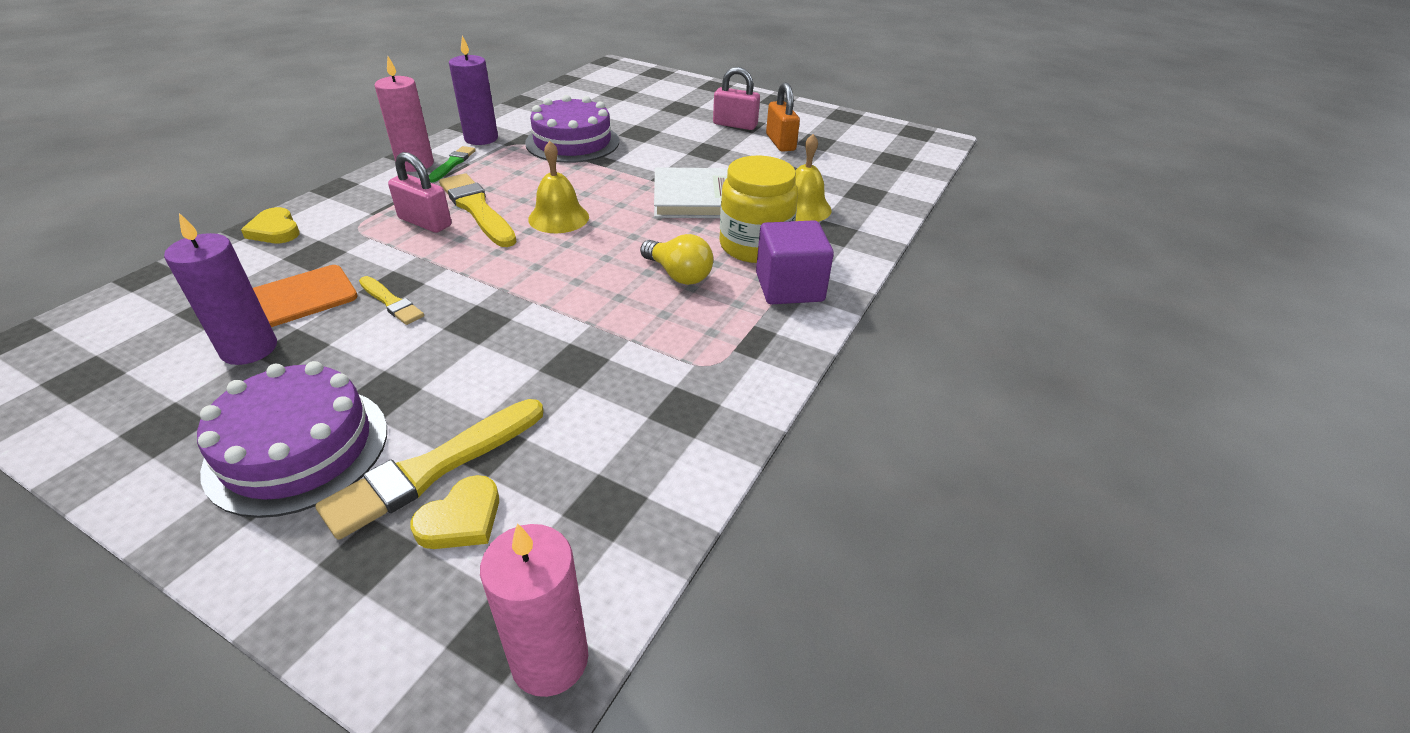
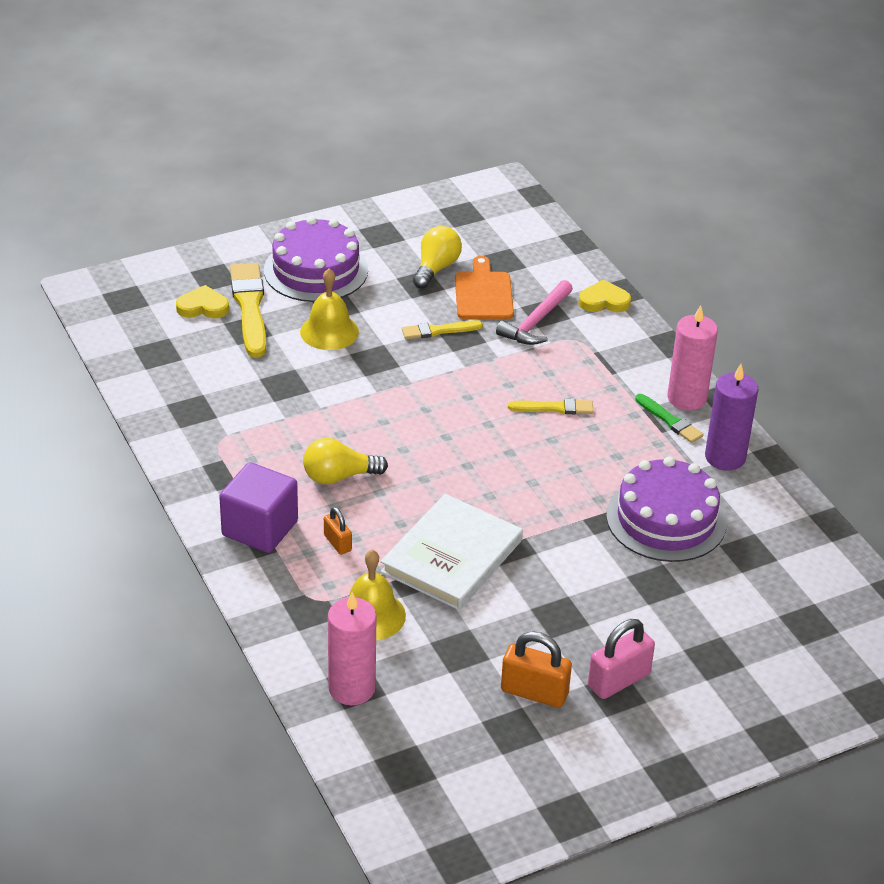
camera: 125 degrees right, 0 degrees up
purple candle [164,213,277,365] -> yellow light bulb [413,226,462,289]
pink padlock [388,152,452,233] -> none
yellow heart [410,475,499,549] -> yellow heart turned 105 degrees clockwise [176,285,229,318]
yellow brush [439,173,516,247] -> yellow brush [508,398,594,414], size x0.56
pink candle [480,523,588,697] -> pink candle moved to [328,592,377,705]
yellow bell [528,141,589,233] -> yellow bell moved to [300,269,359,350]
yellow jar [719,156,798,263] -> orange padlock [324,507,352,555]
none -> pink hammer [496,280,573,345]

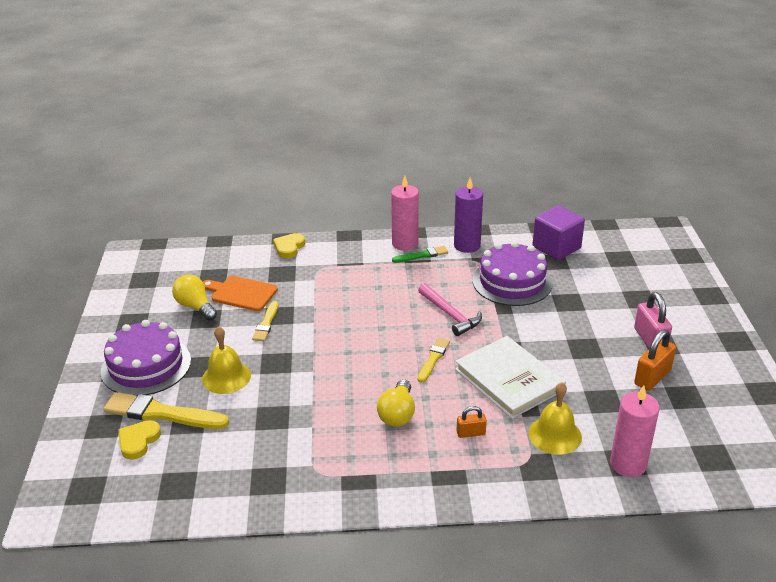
camera: 65 degrees left, 5 degrees down
purple cube [219,462,298,553] -> purple cube moved to [532,206,585,260]
pink hammer [496,280,573,345] -> pink hammer moved to [418,283,482,336]
yellow brush [508,398,594,414] -> yellow brush moved to [418,338,450,383]

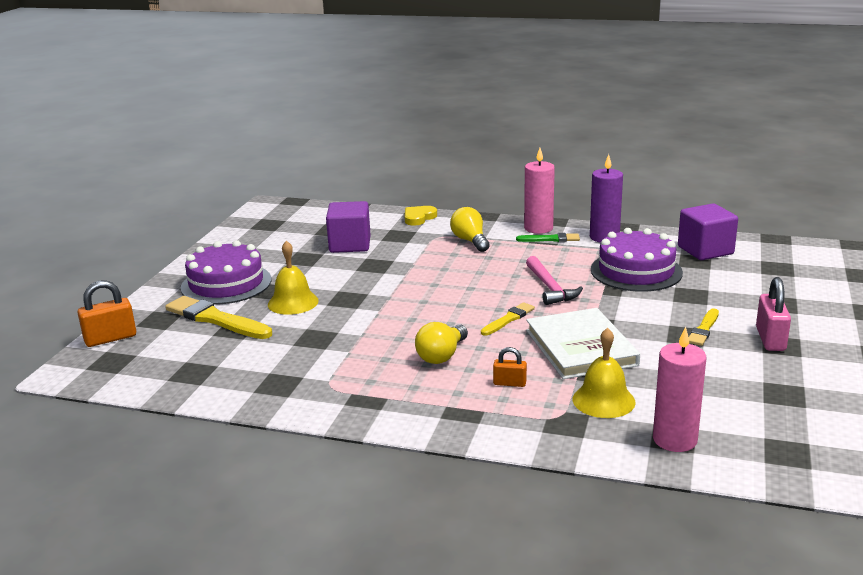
camera: 20 degrees right, 10 degrees down
yellow heart [118,420,161,460] -> none
yellow light bulb [172,274,217,321] -> yellow light bulb moved to [450,207,490,252]
orange cutting board [203,276,278,311] -> purple cube [326,201,371,253]
yellow brush [252,301,278,342] -> yellow brush moved to [689,308,719,346]
orange padlock [634,329,676,391] -> orange padlock moved to [78,280,136,347]

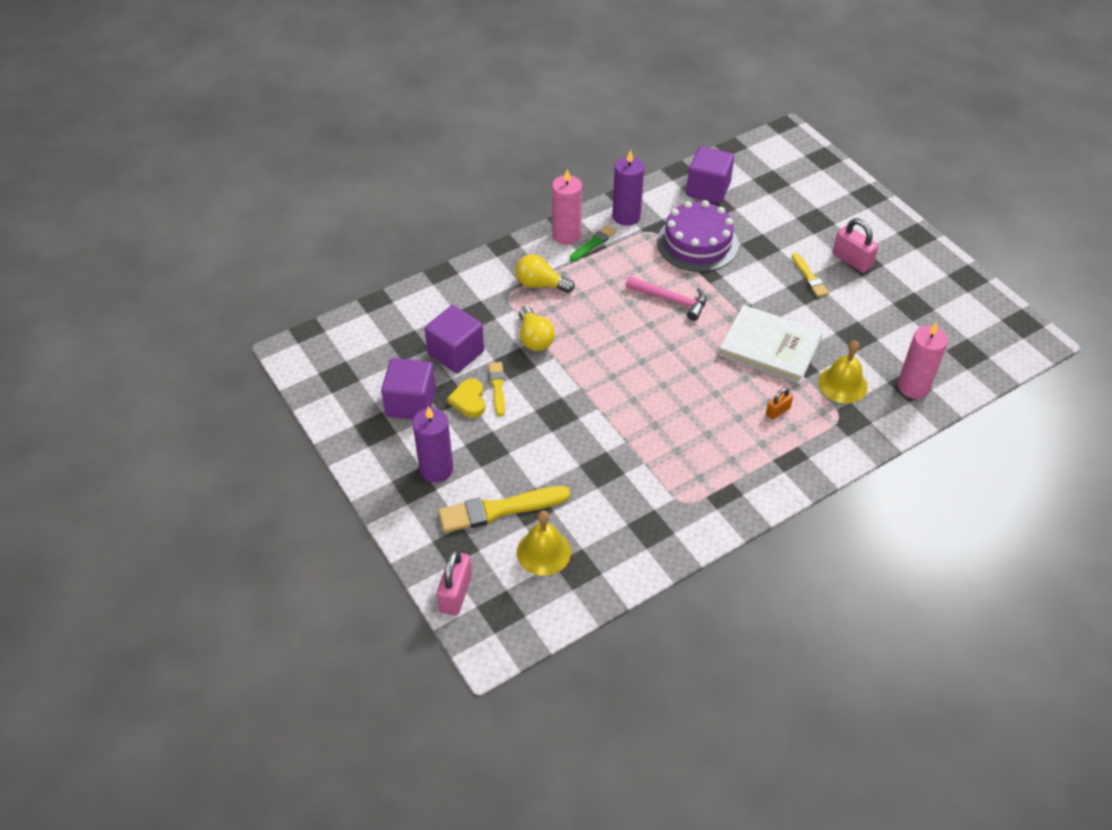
camera: 50 degrees left, 25 degrees up
orange padlock [78,280,136,347] -> pink padlock [437,550,472,615]
purple cake [180,240,271,304] -> purple candle [413,406,453,482]
yellow bell [268,241,319,315] -> yellow bell moved to [517,511,571,576]
yellow heart [405,206,437,226] -> yellow heart moved to [447,379,485,418]
yellow light bulb [415,322,468,364] -> yellow light bulb moved to [519,306,555,351]
yellow brush [481,302,535,336] -> yellow brush moved to [488,362,505,416]
none -> purple cube [381,358,436,420]

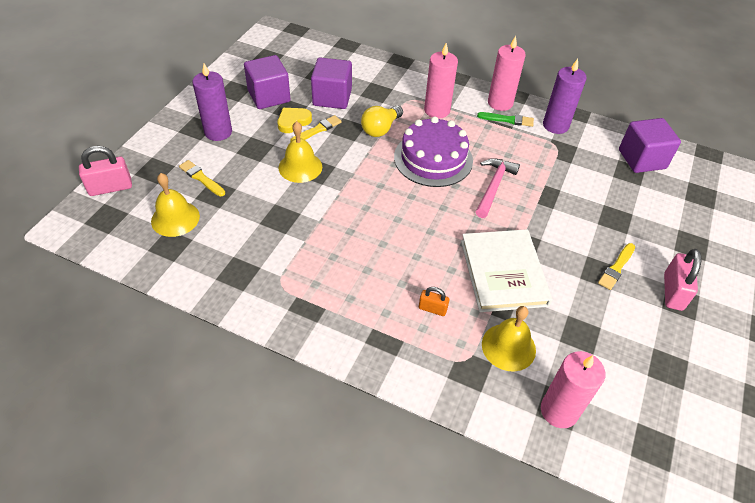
camera: 55 degrees right, 0 degrees up
yellow brush [438,486,570,533] -> yellow brush [179,160,225,196], size x0.56
yellow light bulb [516,254,574,293] -> pink candle [424,43,458,119]
pink hammer [625,276,707,321] -> pink hammer turned 150 degrees counterclockwise [476,158,520,218]
purple cake [657,200,739,272] -> purple cake moved to [394,116,473,187]
none -> yellow bell [279,121,322,183]

